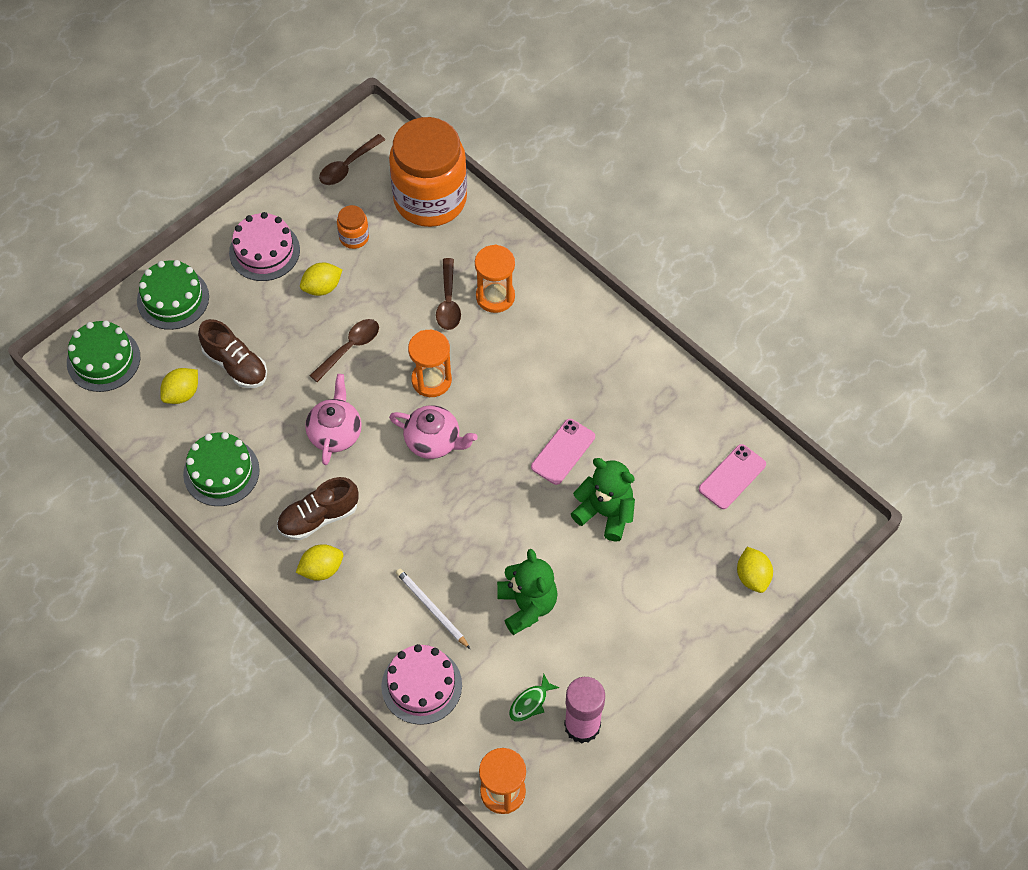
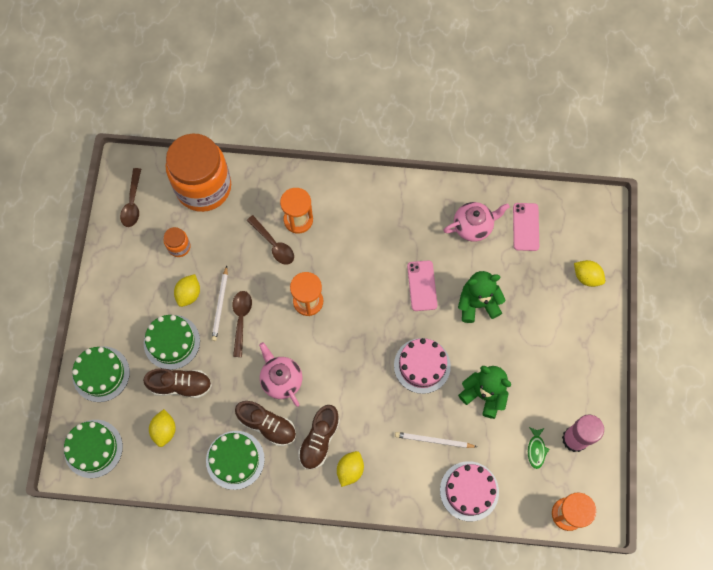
camera: 40 degrees left, 10 degrees up
pink cake [229,212,300,281] -> pink cake moved to [394,338,451,394]
pink teapot [389,405,478,459] -> pink teapot moved to [443,202,510,242]
none -> green cake [144,315,200,370]
none -> white pencil [211,266,228,341]
none -> brown shoe [235,401,296,446]

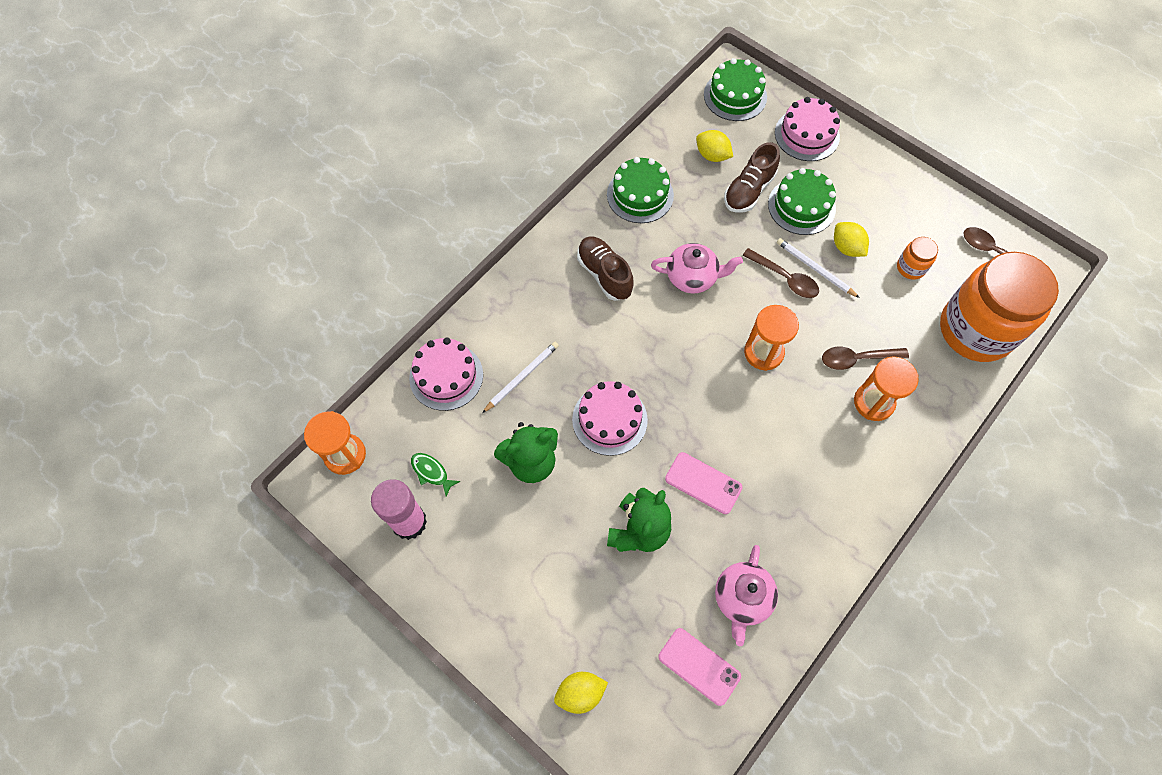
camera: 125 degrees right, 5 degrees down
green cake [72,346,130,402] -> pink cake [775,97,840,161]
brown shoe [235,401,296,446] -> none
yellow lemon [337,451,364,487] -> none

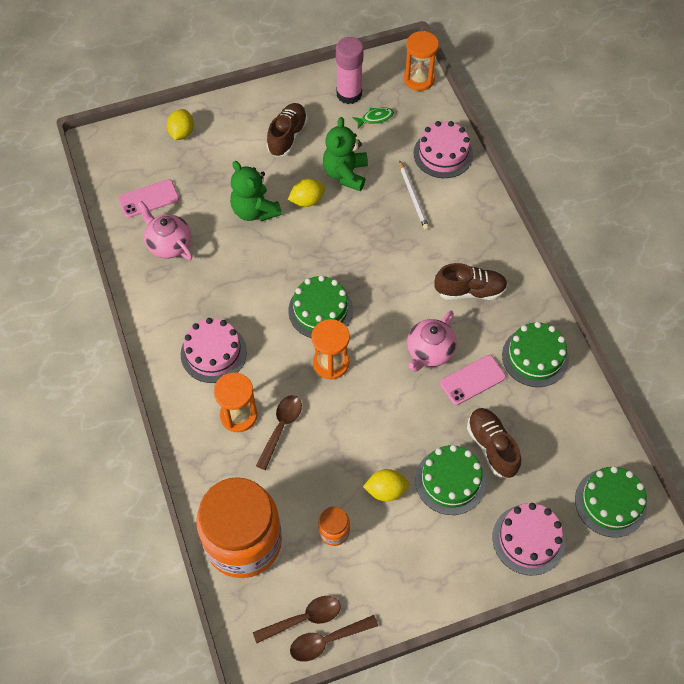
camera: 120 degrees right, 5 degrees down
pink cake [572,381,648,456] -> pink cake moved to [180,318,247,383]
pink phone [665,452,743,514] -> pink phone moved to [440,355,506,405]
yellow lemon [696,130,733,162] -> yellow lemon moved to [288,179,325,207]
brown spoon [742,248,819,298] -> brown spoon moved to [290,615,378,662]
white pencil [777,238,859,298] -> none
none -> brown shoe [267,103,308,157]
none -> green cake [288,275,353,338]

